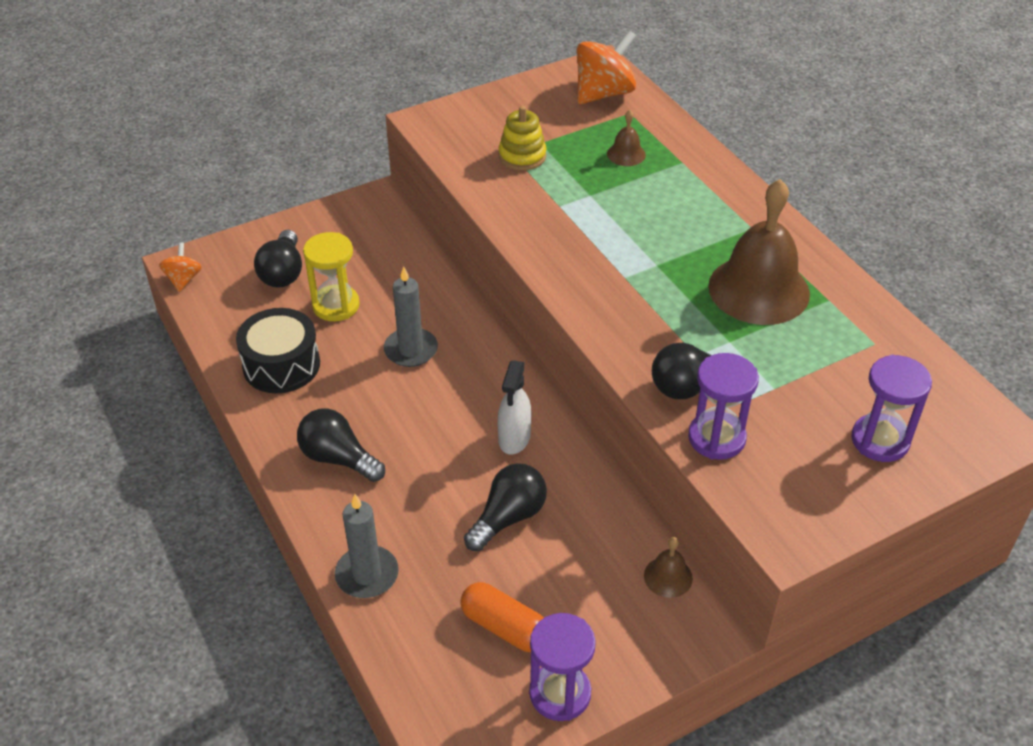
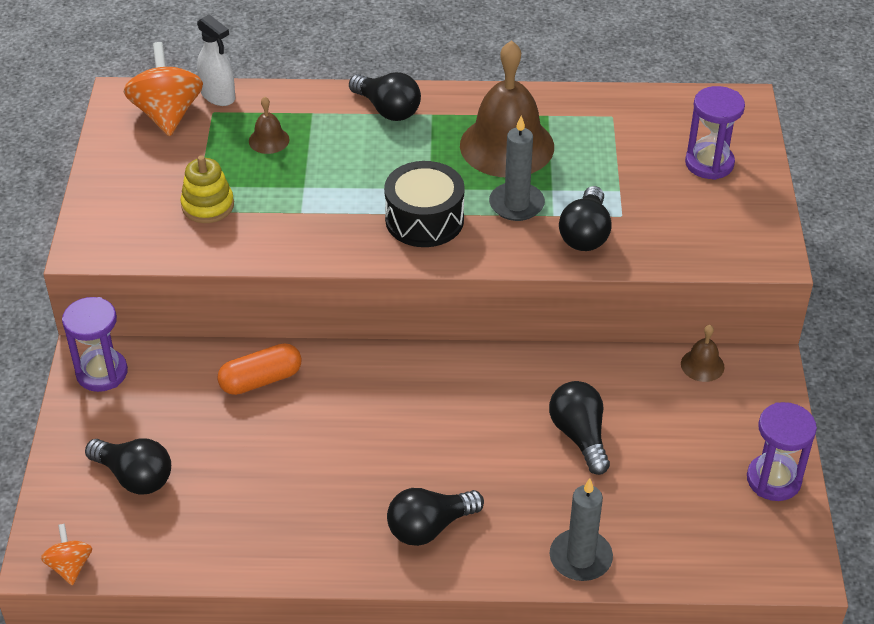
camera: 60 degrees left, 0 degrees up
orange spinning top [159,242,202,292] -> orange spinning top turned 45 degrees clockwise [41,524,92,585]
black drum [236,308,320,393] -> black drum moved to [384,161,465,247]
yellow hourglass [303,232,360,321] -> none
grey candle [384,266,438,367] -> grey candle moved to [489,116,545,221]
orange capsule [460,582,544,652] -> orange capsule moved to [217,343,302,395]
white spray bottle [498,360,531,454] -> white spray bottle moved to [197,14,235,106]
purple hourglass [688,353,759,460] -> purple hourglass moved to [62,297,128,392]
none -> black light bulb [349,72,421,121]

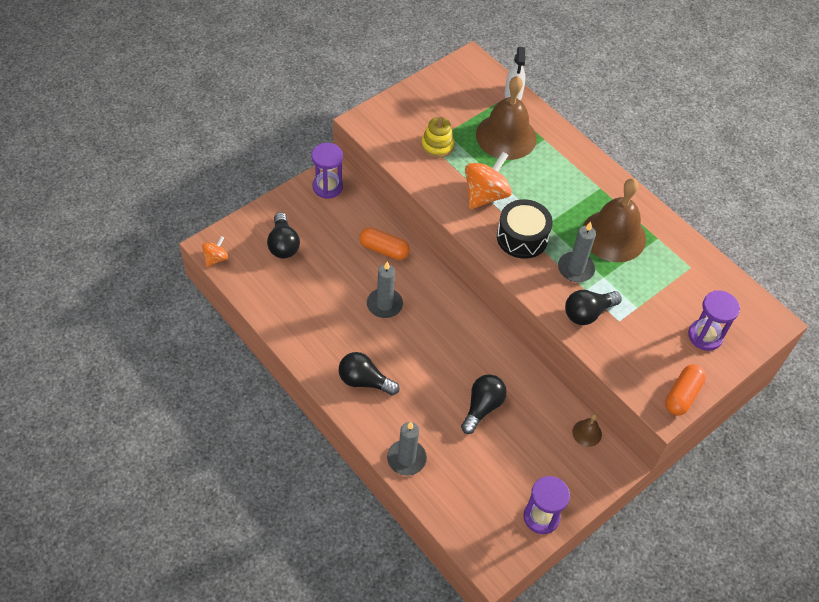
camera: 45 degrees right, 10 degrees up
orange spinning top [124,42,203,136] -> orange spinning top moved to [465,152,512,209]
brown bell [249,96,290,154] -> brown bell [476,76,537,160], size x2.31
black light bulb [349,72,421,121] -> none
none -> grey candle [367,262,403,318]
none -> orange capsule [665,364,706,415]

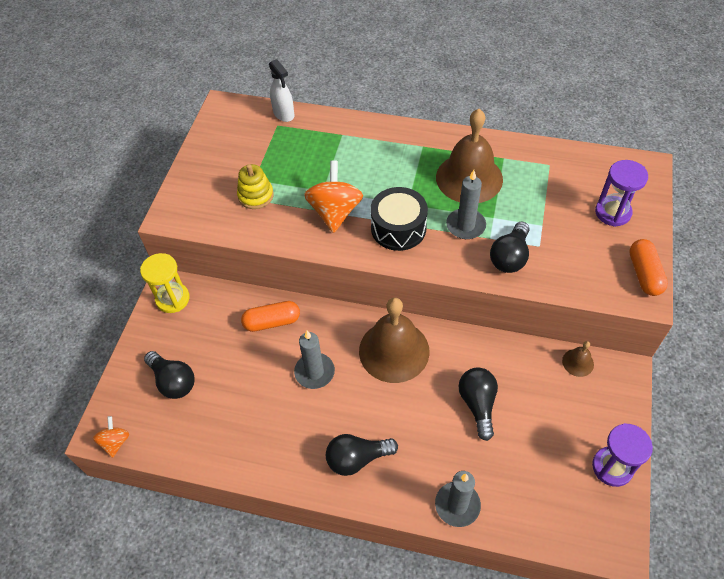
camera: 30 degrees left, 0 degrees up
purple hourglass [311,143,343,199] -> yellow hourglass [140,253,190,313]
brown bell [476,76,537,160] -> brown bell moved to [359,298,430,383]

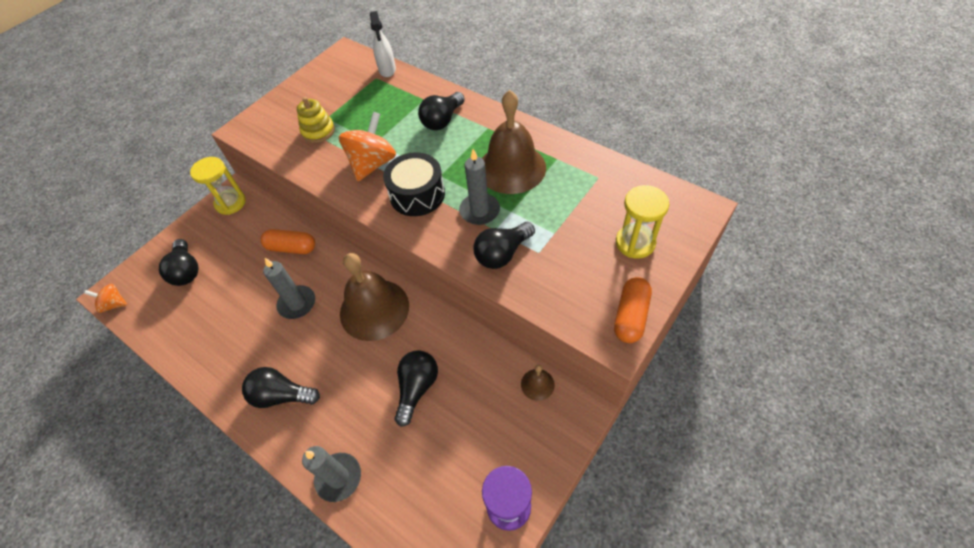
camera: 25 degrees right, 0 degrees up
orange spinning top [93,416,129,458] -> orange spinning top turned 105 degrees counterclockwise [84,284,127,313]
purple hourglass [595,160,648,227] -> yellow hourglass [616,185,669,259]
none -> black light bulb [418,92,465,130]

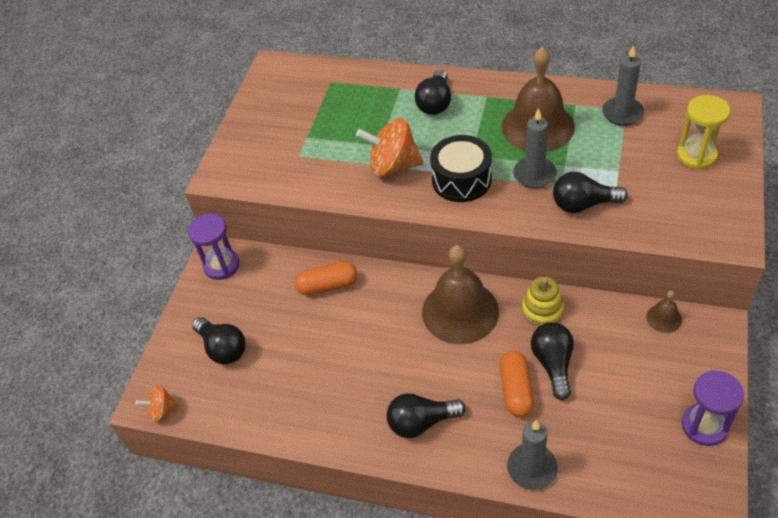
camera: 20 degrees left, 5 degrees down
yellow hourglass [190,157,246,215] -> purple hourglass [188,214,239,280]
grey candle [263,258,315,319] -> grey candle moved to [602,45,644,126]
yellow stacking toy [297,97,335,143] -> yellow stacking toy moved to [522,276,564,326]
orange spinning top [339,112,396,181] -> orange spinning top turned 90 degrees counterclockwise [356,118,423,177]
white spray bottle [370,11,396,77] -> none
black light bulb [474,222,535,269] -> black light bulb turned 60 degrees clockwise [553,172,628,213]
orange capsule [614,277,652,343] -> orange capsule moved to [500,351,534,417]

